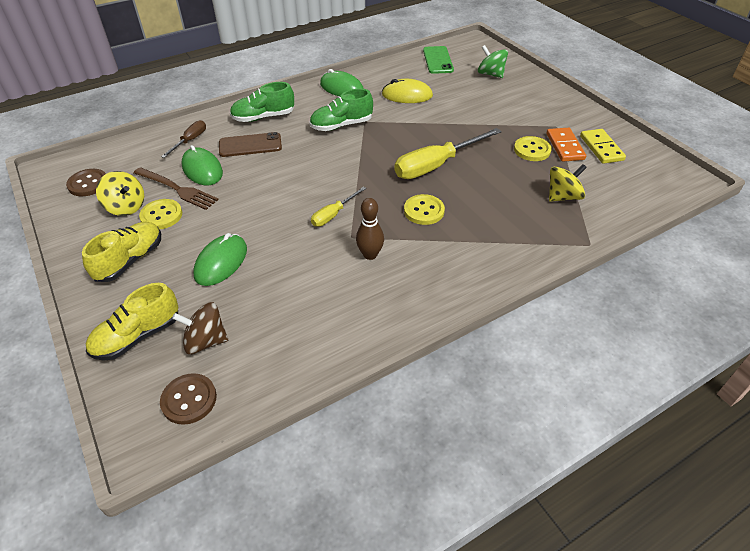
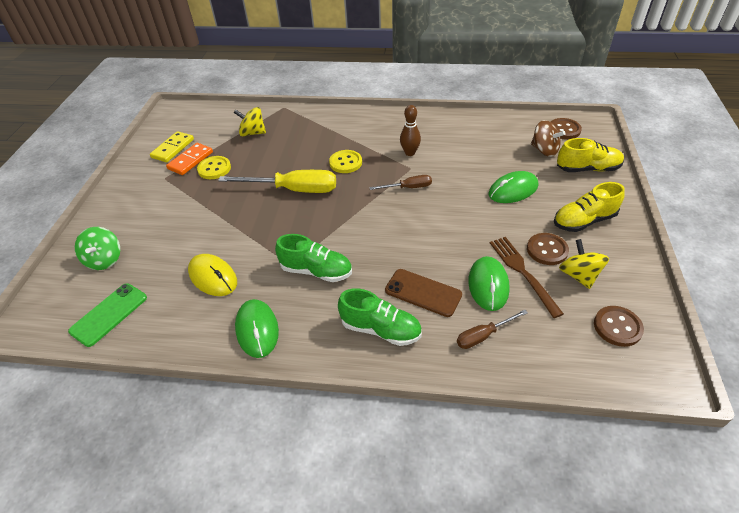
camera: 140 degrees left, 0 degrees up
yellow button [139,199,182,229] -> brown button [527,233,569,265]
yellow screwdriver [311,187,366,227] -> brown screwdriver [369,175,432,190]

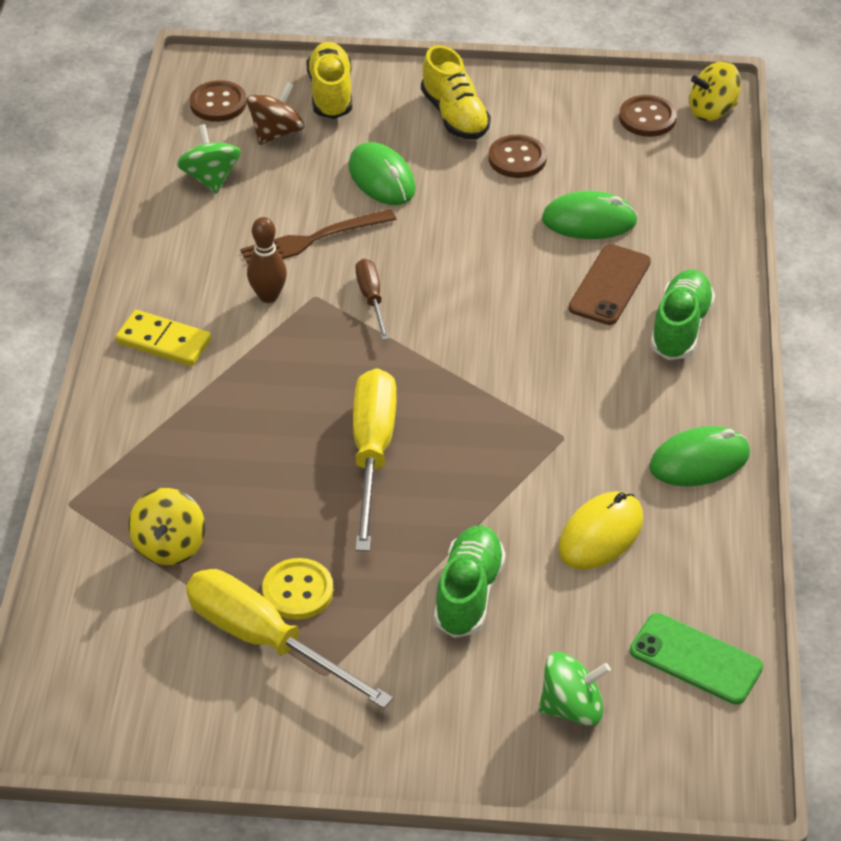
camera: 95 degrees left, 0 degrees up
yellow domino [150,131,194,162] -> yellow domino moved to [115,310,211,366]
orange domino [166,143,213,175] -> yellow screwdriver [186,569,393,709]
green shoe [275,234,352,282] -> green shoe moved to [434,526,505,638]
yellow button [329,150,362,173] -> none
brown screwdriver [457,310,528,349] -> none
brown fork [490,237,564,318] -> brown fork moved to [240,209,397,264]
yellow spinning top [559,239,609,289] -> yellow spinning top moved to [689,61,741,121]
none -> green spinning top [177,124,241,194]

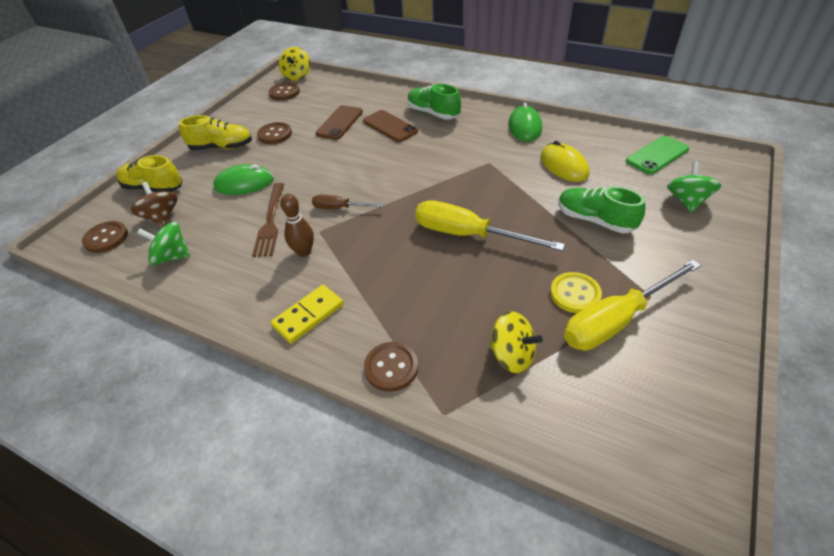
camera: 65 degrees left, 0 degrees up
green mouse [542,191,638,239] -> brown phone [315,105,363,140]
none -> brown button [364,342,418,392]

